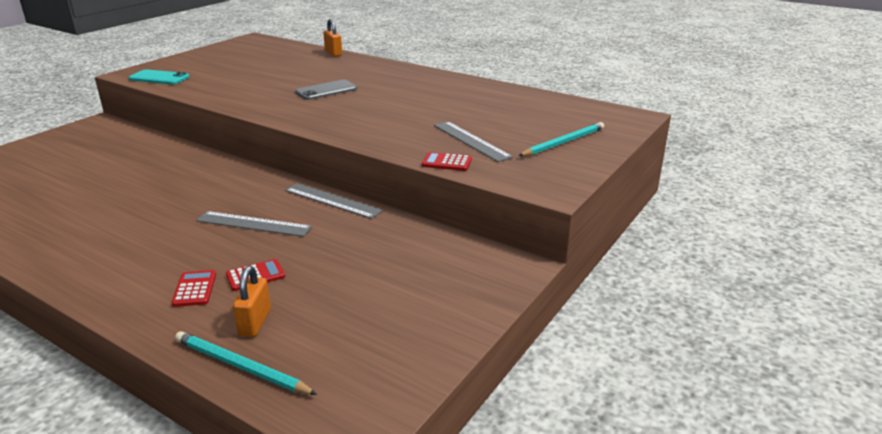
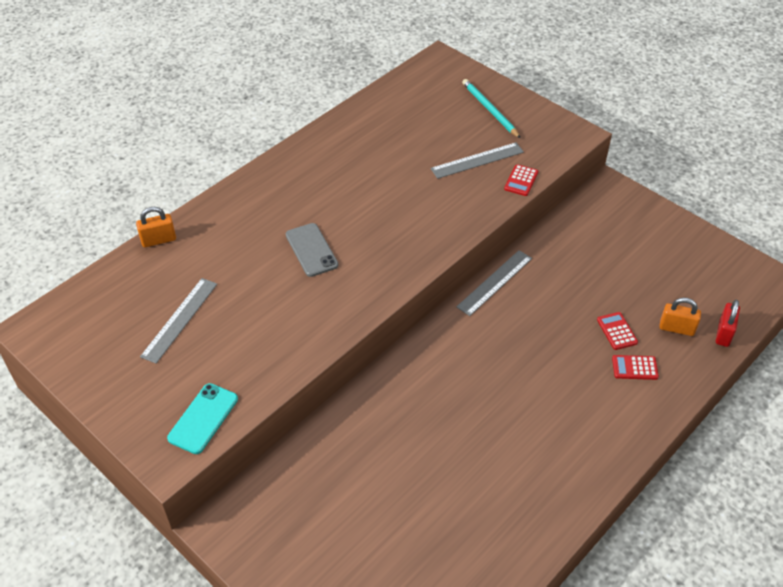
camera: 80 degrees left, 20 degrees up
turquoise pencil [175,331,318,395] -> red padlock [716,300,740,347]
grey ruler [196,211,312,237] -> grey ruler moved to [140,278,217,364]

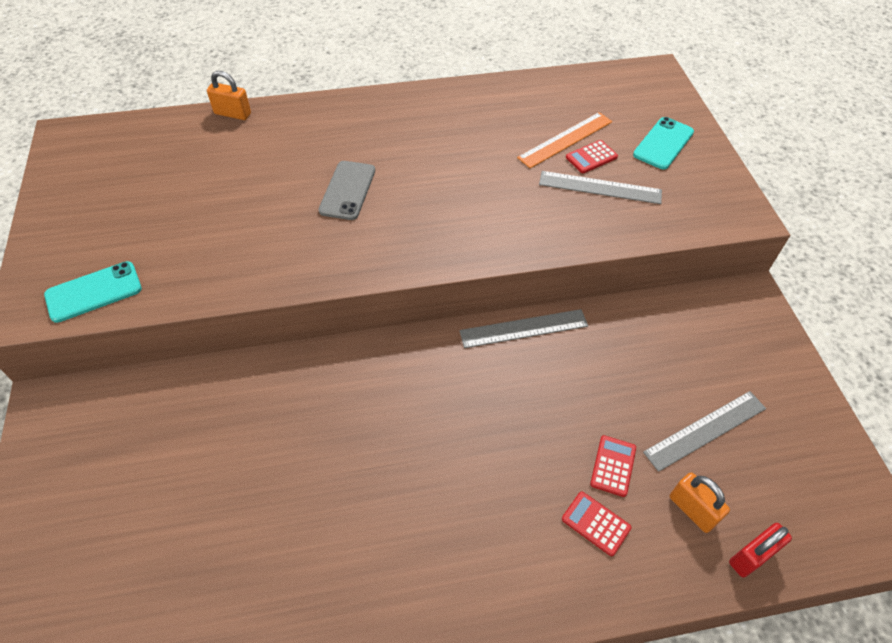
camera: 35 degrees right, 5 degrees up
grey ruler [140,278,217,364] -> grey ruler moved to [643,391,766,472]
turquoise pencil [462,79,520,138] -> turquoise phone [633,117,694,169]
red calculator [504,164,538,196] -> red calculator moved to [566,140,618,173]
none -> orange ruler [517,112,612,168]

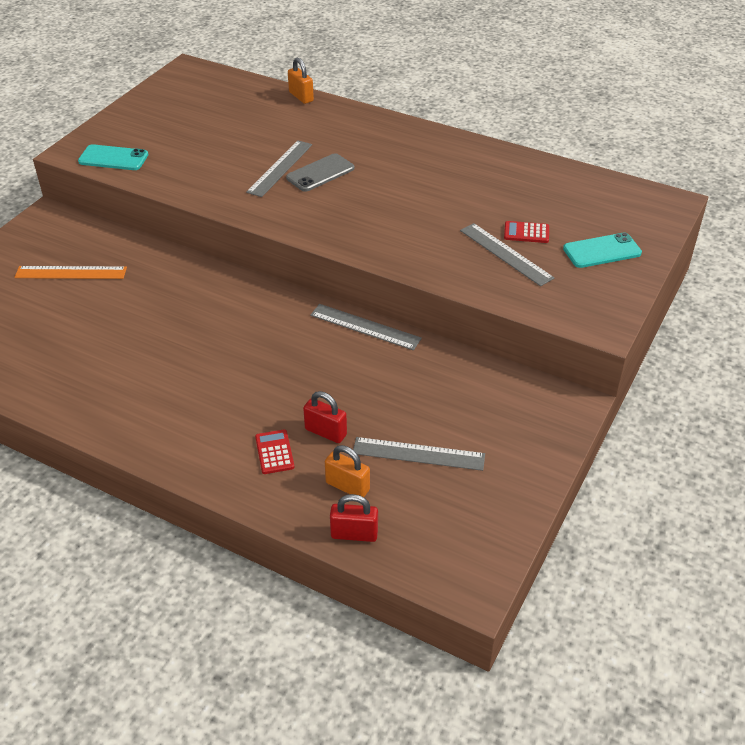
camera: 40 degrees right, 10 degrees down
orange ruler [517,112,612,168] -> orange ruler moved to [14,266,127,279]
red calculator [590,435,636,497] -> red padlock [303,391,347,443]
orange padlock [670,473,730,533] -> orange padlock turned 60 degrees counterclockwise [325,445,370,497]
none -> grey ruler [246,140,312,197]

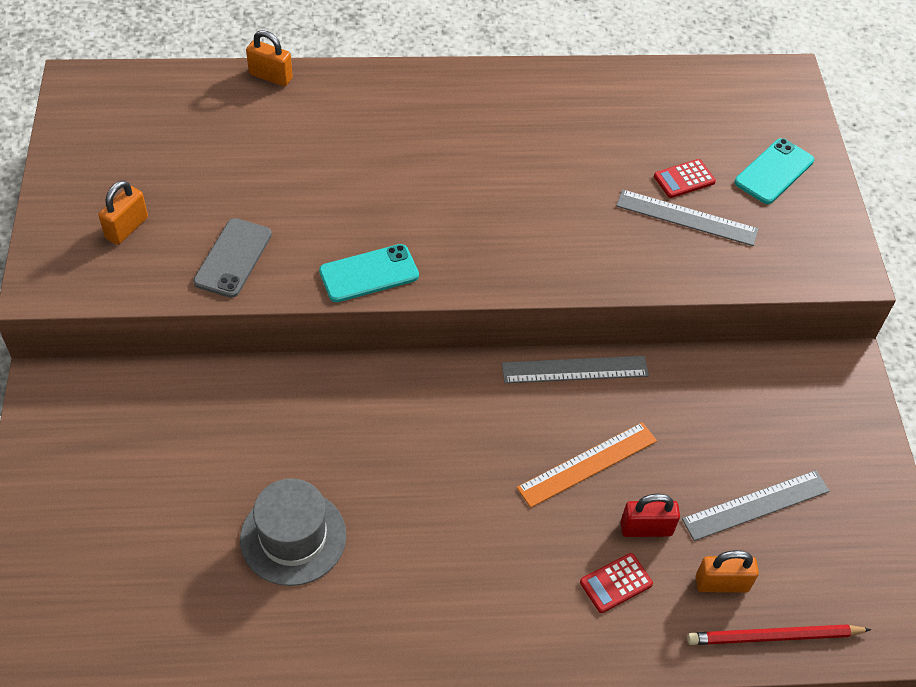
camera: 35 degrees left, 10 degrees up
orange ruler [14,266,127,279] -> orange ruler moved to [517,422,657,508]
turquoise phone [78,144,148,170] -> turquoise phone moved to [319,244,419,302]
grey ruler [246,140,312,197] -> none
red calculator [255,430,294,474] -> red calculator turned 75 degrees counterclockwise [580,553,653,613]
grey phone [286,153,354,192] -> grey phone moved to [193,218,272,298]
red padlock [330,494,378,542] -> red pencil [687,624,871,645]
none -> orange padlock [98,180,148,245]
none -> grey hat [240,478,346,586]

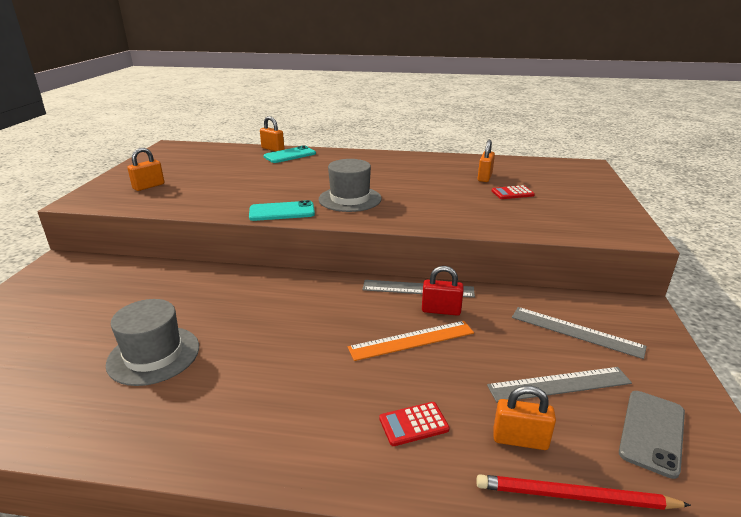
camera: 15 degrees right, 25 degrees down
grey phone [193,218,272,298] -> grey phone moved to [619,391,685,479]
grey ruler [616,189,758,246] -> grey ruler moved to [512,307,647,359]
red padlock [621,494,680,537] -> red padlock moved to [422,266,464,316]
turquoise phone [735,138,814,204] -> turquoise phone moved to [263,145,316,163]
none -> grey hat [319,159,382,212]
none -> orange padlock [478,140,495,182]

